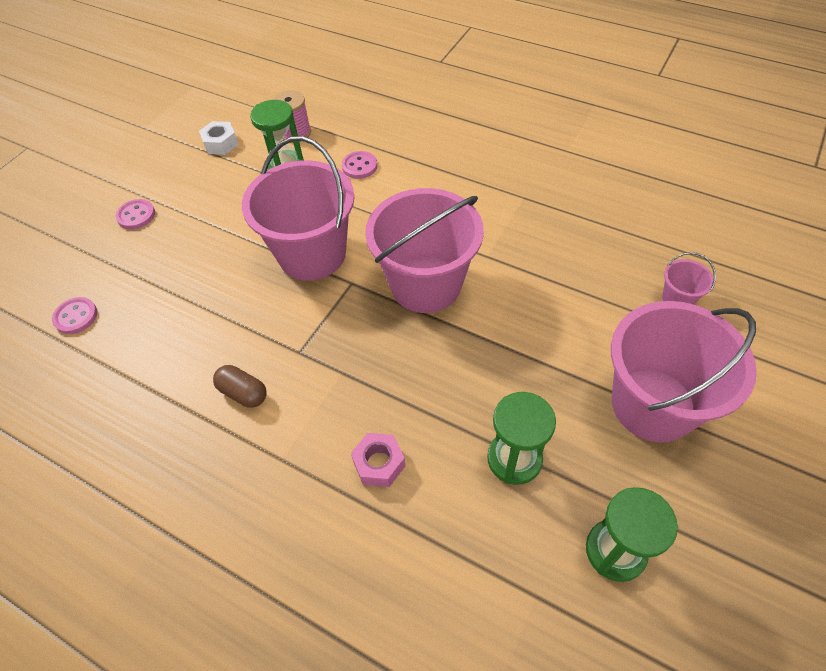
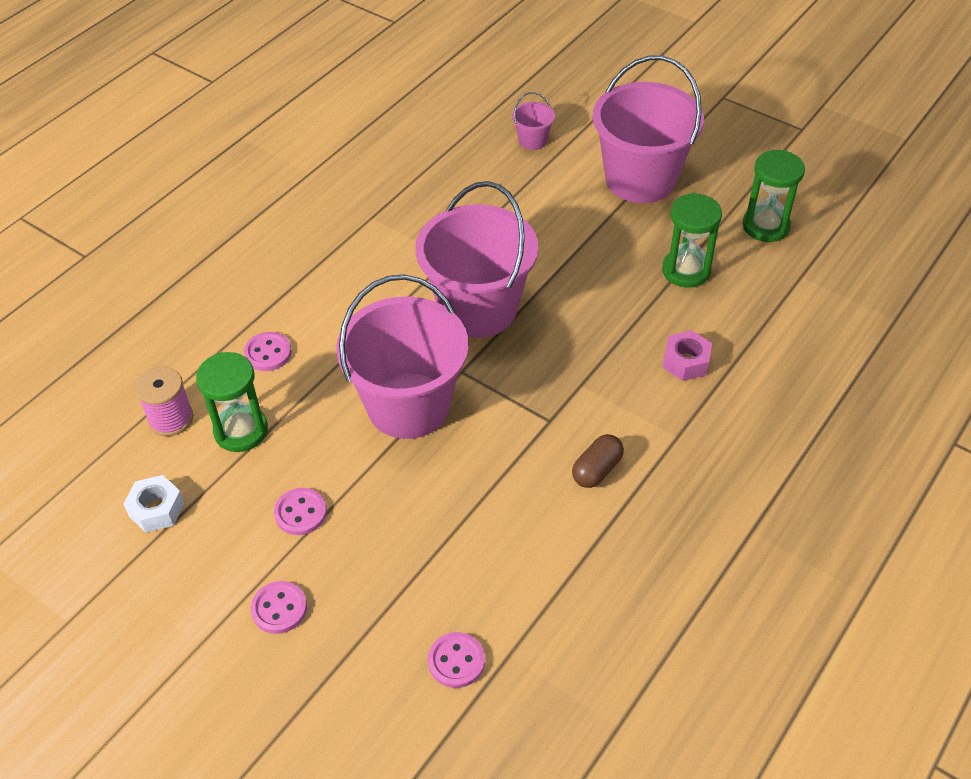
camera: 85 degrees left, 5 degrees down
none -> pink button [274,488,327,535]

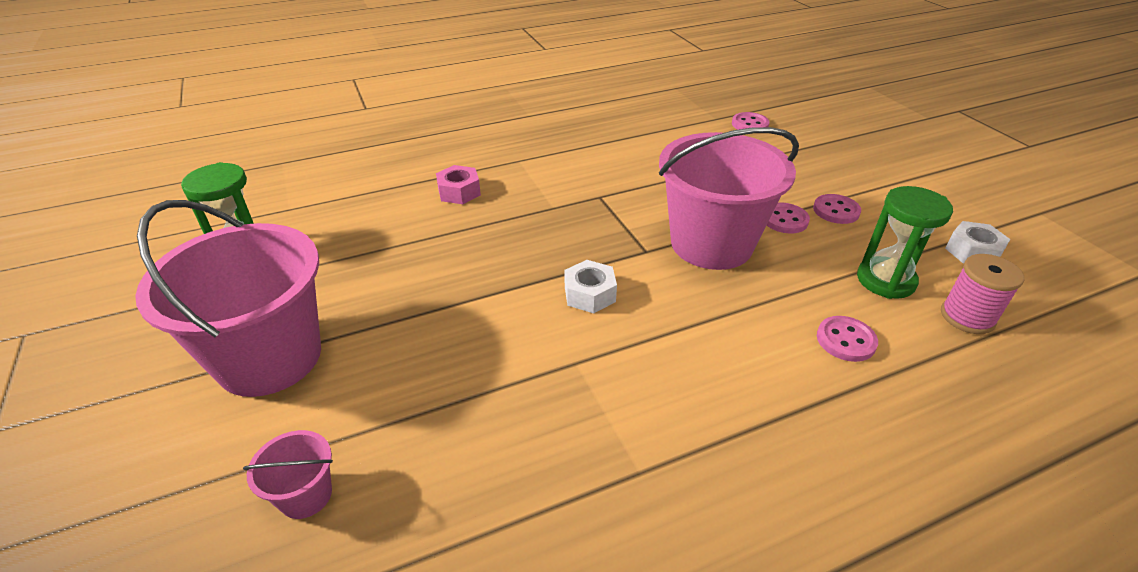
camera: 150 degrees left, 10 degrees down
pink button [251,581,307,634] -> pink button moved to [767,203,810,233]
pink bucket [416,181,538,338] -> white nut [565,260,617,313]
brown capsule [572,434,624,488] -> none
green hourglass [662,193,722,288] -> none

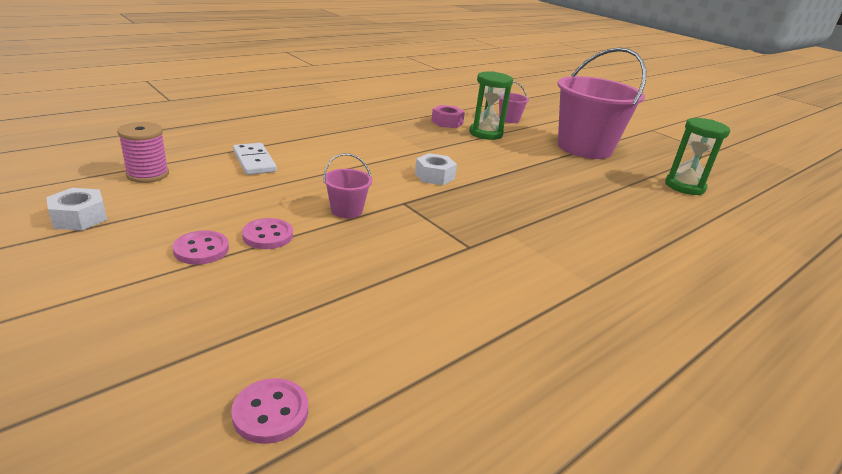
camera: 160 degrees right, 10 degrees down
pink nut [436,165,481,204] -> pink nut moved to [431,105,465,128]
pink bucket [659,127,799,270] -> pink bucket [323,153,372,218], size x0.41
pink button [817,316,878,362] -> white domino [233,143,277,175]
green hourglass [857,186,953,299] -> green hourglass moved to [469,71,513,140]

